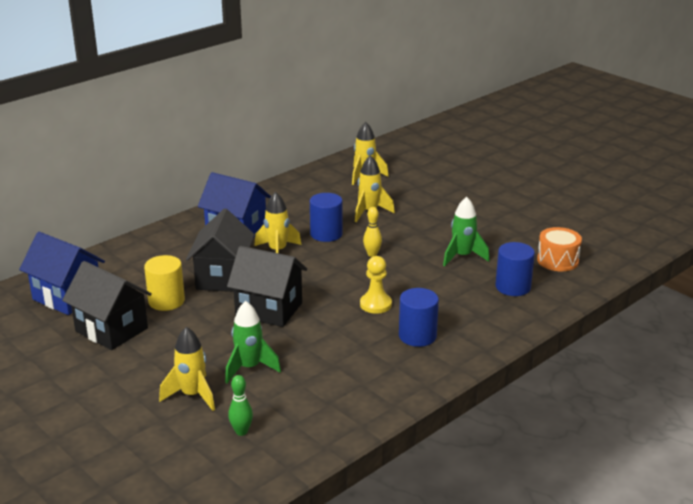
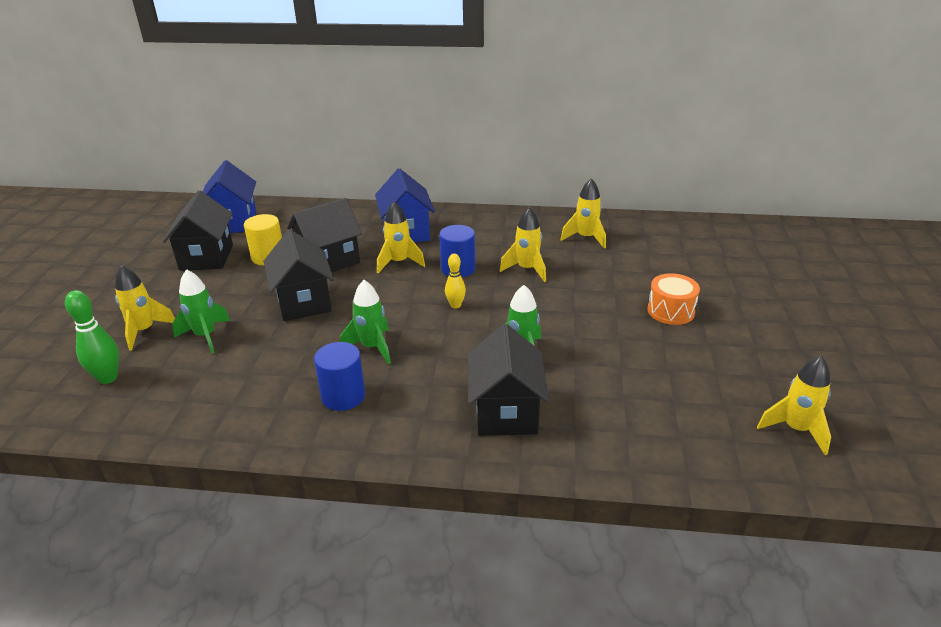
camera: 50 degrees right, 5 degrees up
green bowling pin [228,375,253,436] -> green bowling pin [65,290,119,384], size x1.54
yellow pawn [360,256,392,314] -> green rocket [340,280,391,365]
blue cylinder [495,242,535,296] -> black house [468,324,549,436]
orange drum [537,227,582,271] -> orange drum moved to [647,273,700,325]
none -> yellow rocket [757,356,831,455]

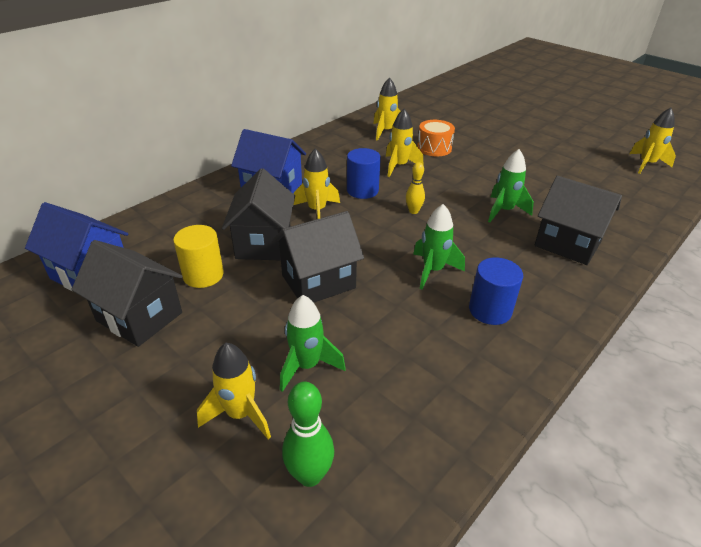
camera: 55 degrees left, 5 degrees up
black house [264,230,334,321] -> black house turned 45 degrees counterclockwise [273,211,364,303]
orange drum [647,273,700,325] -> orange drum moved to [417,120,455,156]

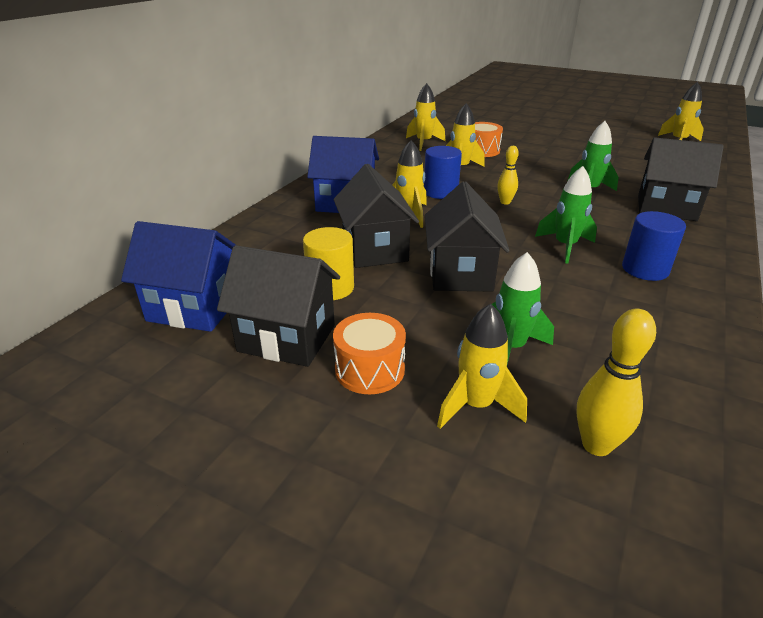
camera: 15 degrees left, 5 degrees down
black house [273,211,364,303] -> black house turned 45 degrees counterclockwise [425,181,510,292]
green bowling pin [282,382,334,487] -> yellow bowling pin [576,309,656,456]
none -> orange drum [333,313,406,394]

